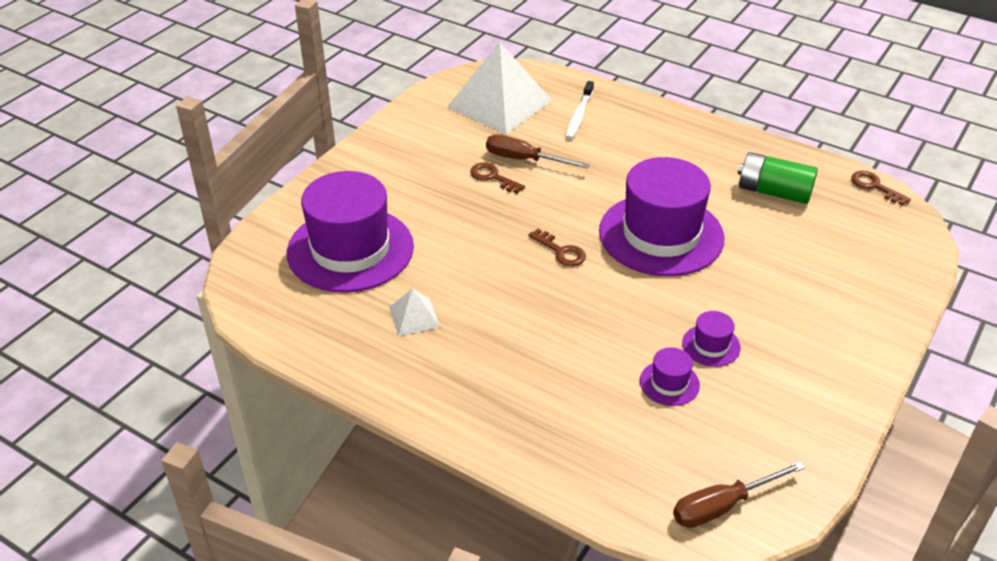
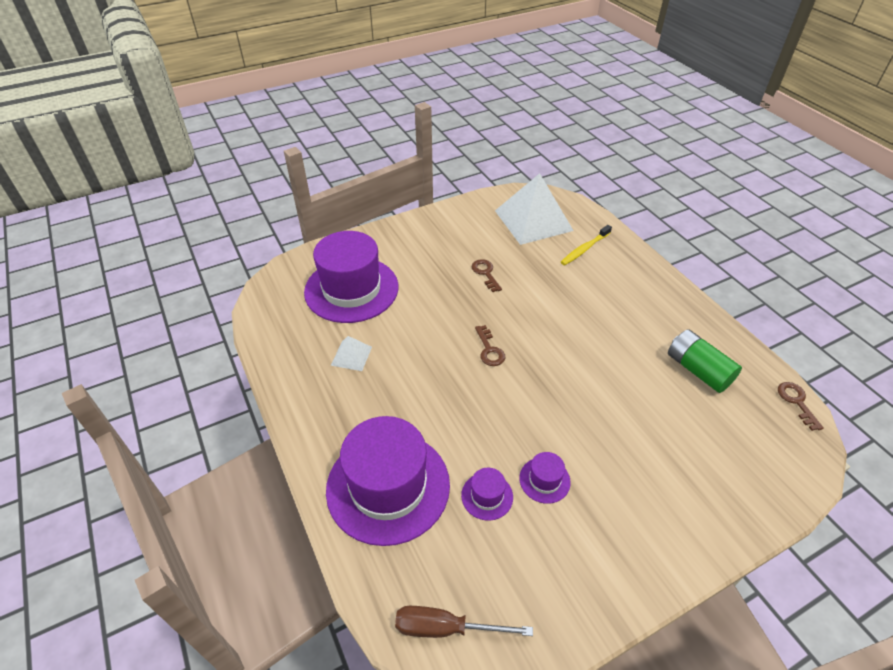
camera: 30 degrees right, 5 degrees up
brown screwdriver [486,134,590,169] -> none
white toothbrush [565,81,594,139] -> yellow toothbrush [561,225,612,265]
purple hat [599,157,725,276] -> purple hat moved to [326,416,450,546]

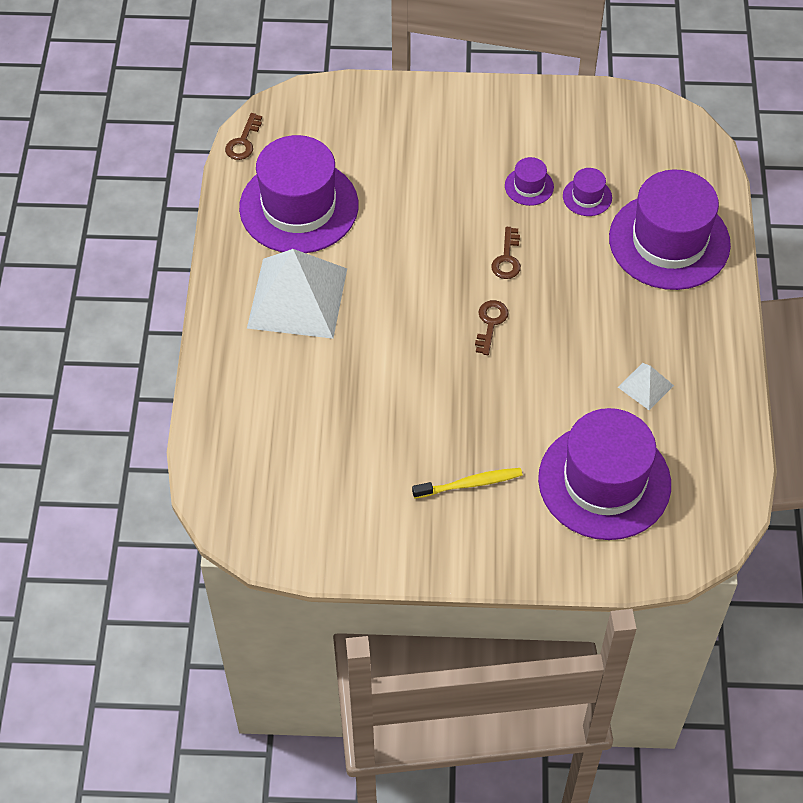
camera: 150 degrees left, 10 degrees up
brown screwdriver [395,606,533,638] -> none
brown key [472,259,502,292] -> brown key moved to [491,227,521,279]
white pyramid [495,173,574,245] -> white pyramid moved to [247,249,347,339]
yellow toothbrush [561,225,612,265] -> yellow toothbrush moved to [412,468,522,499]
green battery [668,329,742,393] -> purple hat [239,135,358,253]

